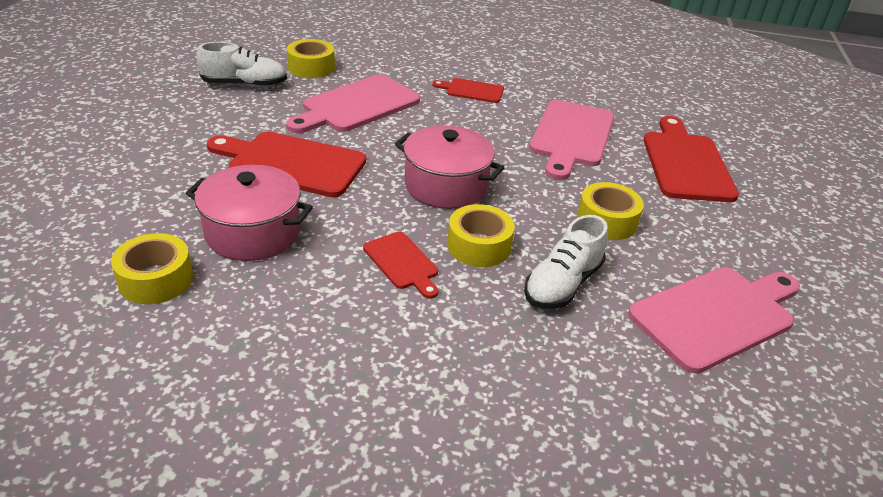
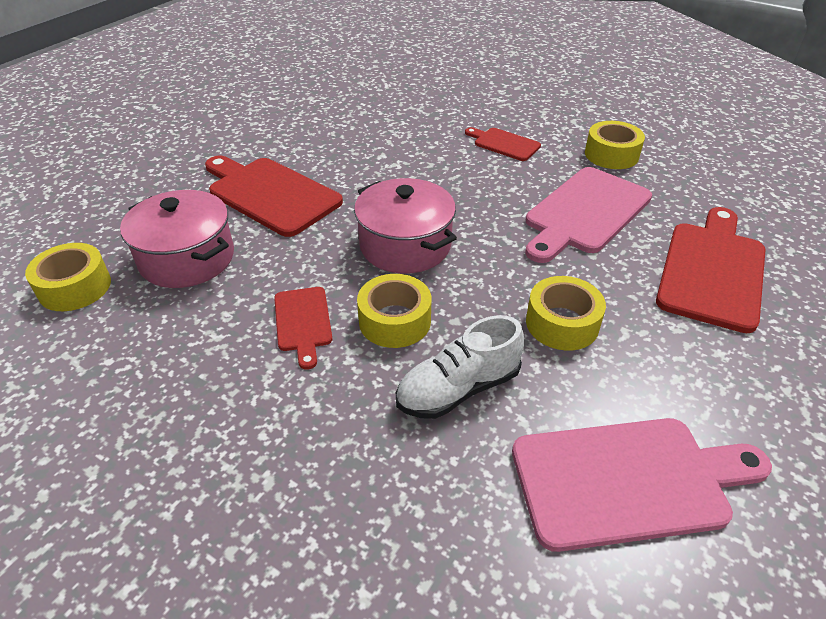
camera: 25 degrees right, 5 degrees up
white shoe [196,42,287,87] -> none
pink cutting board [286,74,420,133] -> none
yellow tape [287,39,335,78] -> yellow tape moved to [585,121,645,169]

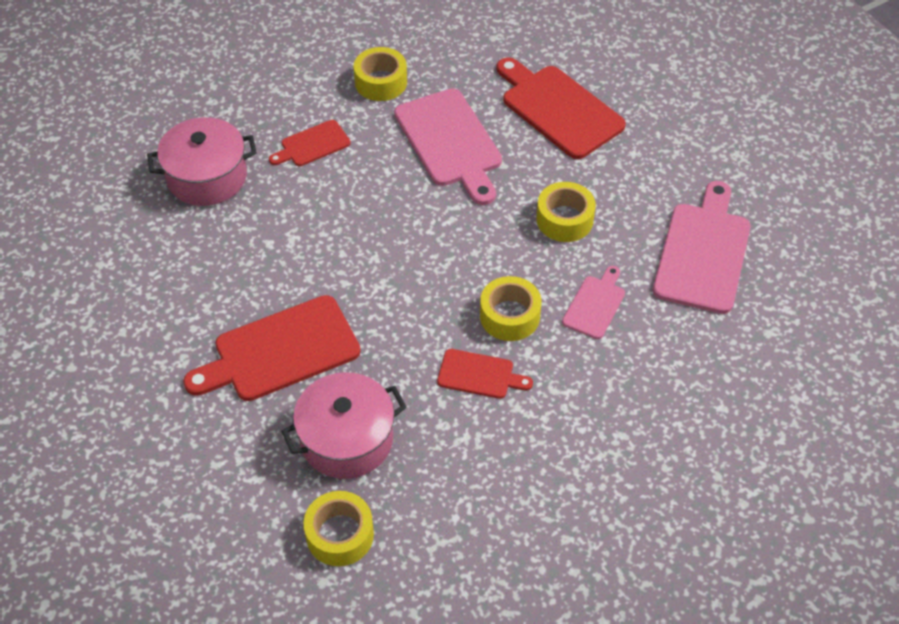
camera: 65 degrees left, 10 degrees up
pink pot [354,178,457,274] -> pink pot moved to [147,117,257,206]
white shoe [396,315,524,419] -> pink cutting board [562,266,625,339]

